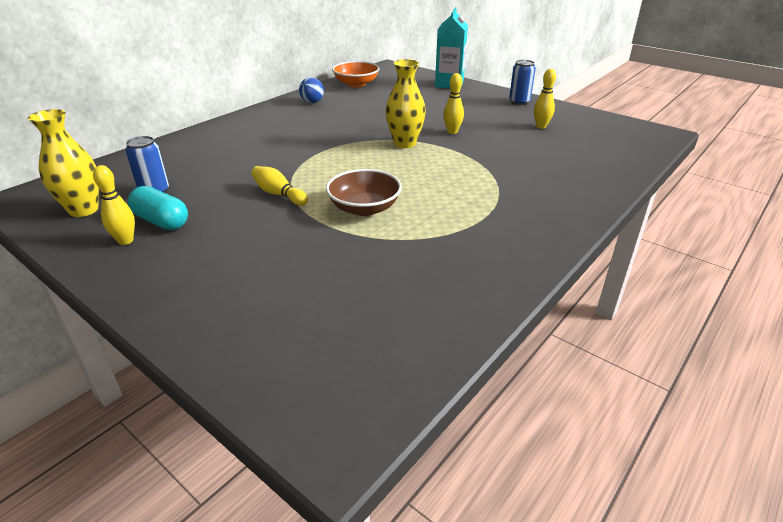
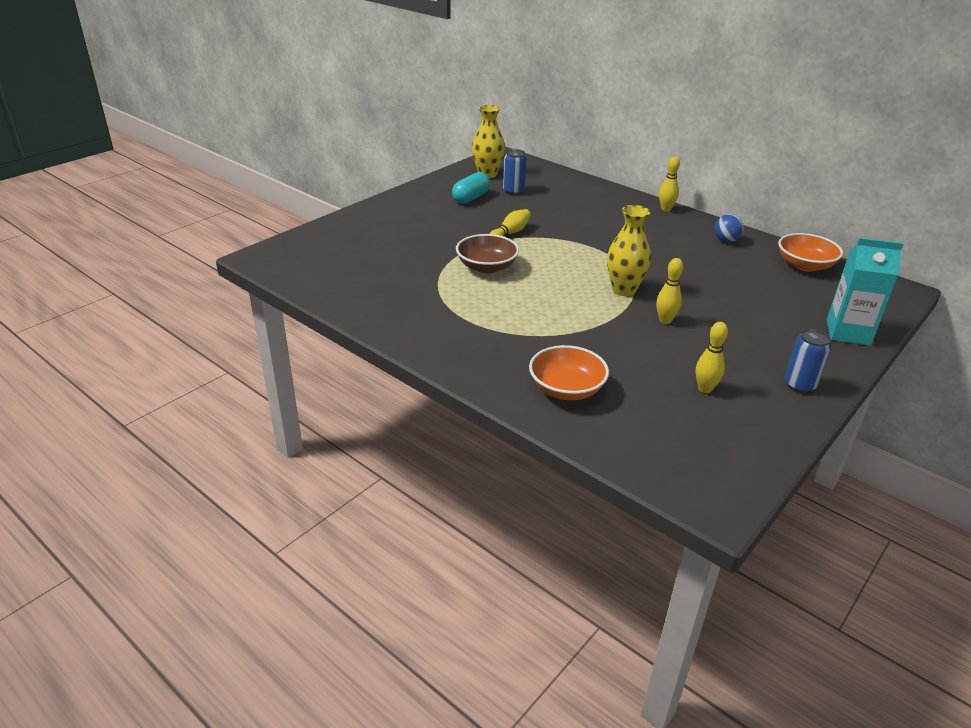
camera: 90 degrees right, 0 degrees up
yellow bowling pin [93,165,135,245] -> yellow bowling pin moved to [659,156,680,212]
none -> orange bowl [529,345,609,400]

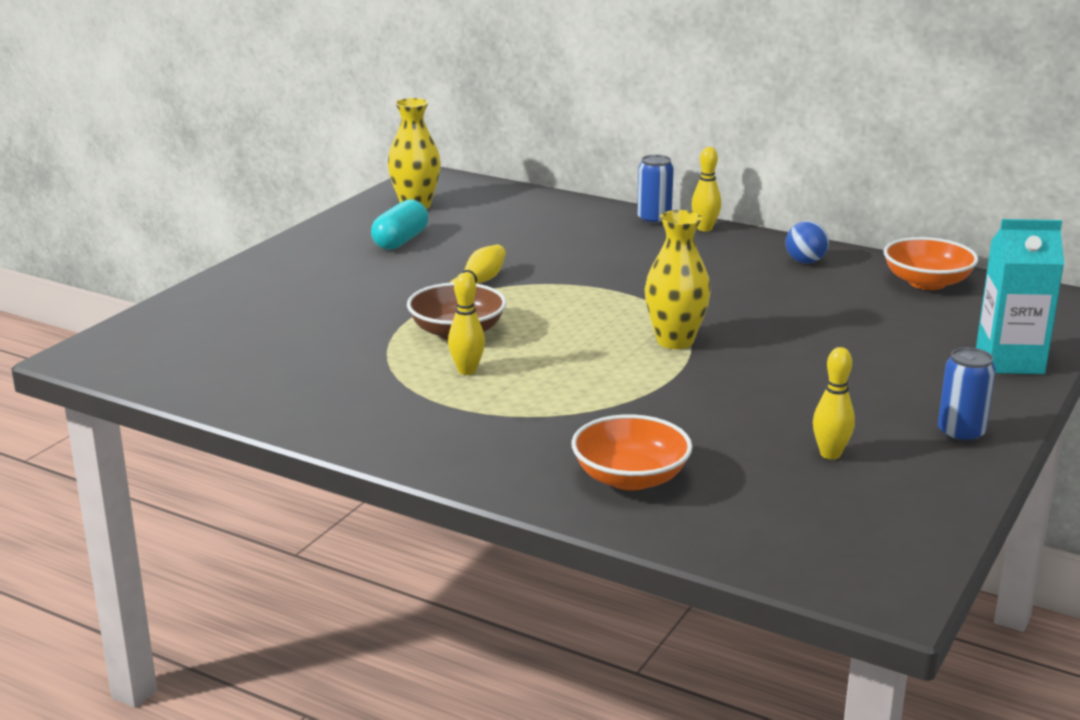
camera: 10 degrees left, 10 degrees down
blue can [503,149,527,195] -> blue can moved to [637,155,674,225]
yellow bowling pin [656,258,683,324] -> yellow bowling pin moved to [448,273,485,375]

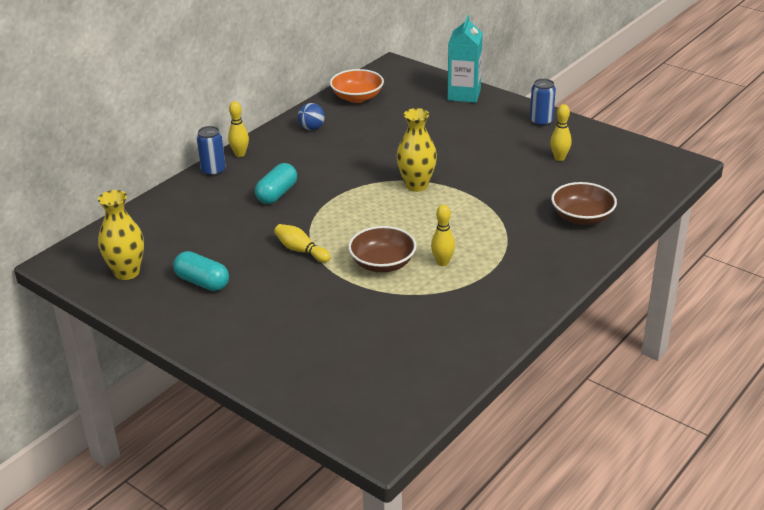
camera: 80 degrees left, 10 degrees up
orange bowl [571,414,692,491] -> brown bowl [551,182,617,225]
none -> turquoise capsule [255,163,297,204]

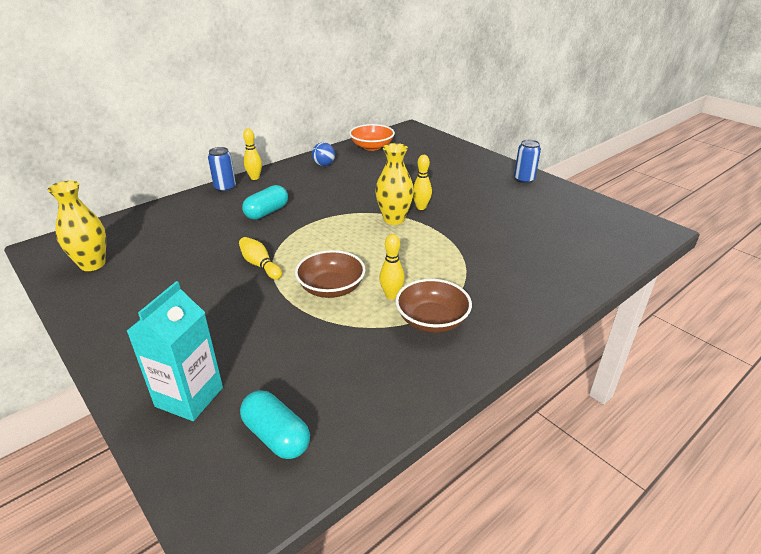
camera: 10 degrees right, 0 degrees up
turquoise capsule [173,251,229,291] -> turquoise capsule moved to [240,390,310,459]
turquoise carton [448,15,483,103] -> turquoise carton moved to [127,281,223,421]
yellow bowling pin [550,104,572,161] -> yellow bowling pin moved to [413,155,432,210]
brown bowl [551,182,617,225] -> brown bowl moved to [395,279,472,333]

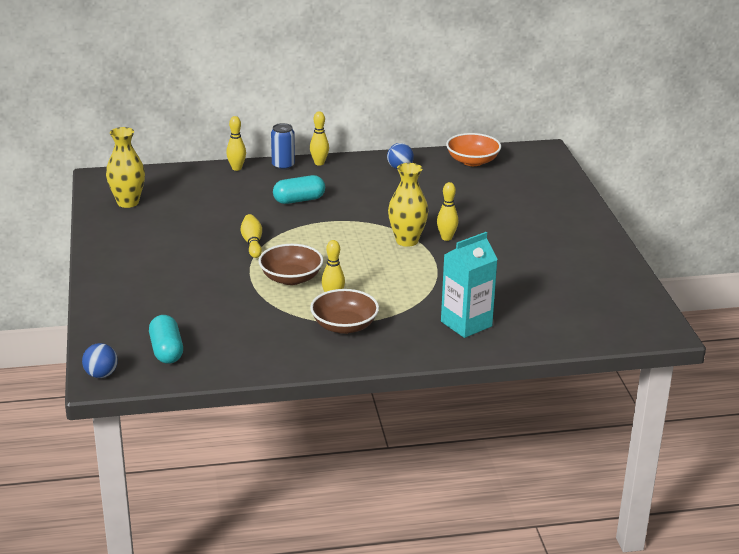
camera: 30 degrees right, 5 degrees down
turquoise carton [127,281,223,421] -> turquoise carton moved to [441,232,498,338]
blue can [514,139,541,184] -> none
none -> blue ball [82,343,118,378]
none -> yellow bowling pin [226,116,246,171]

